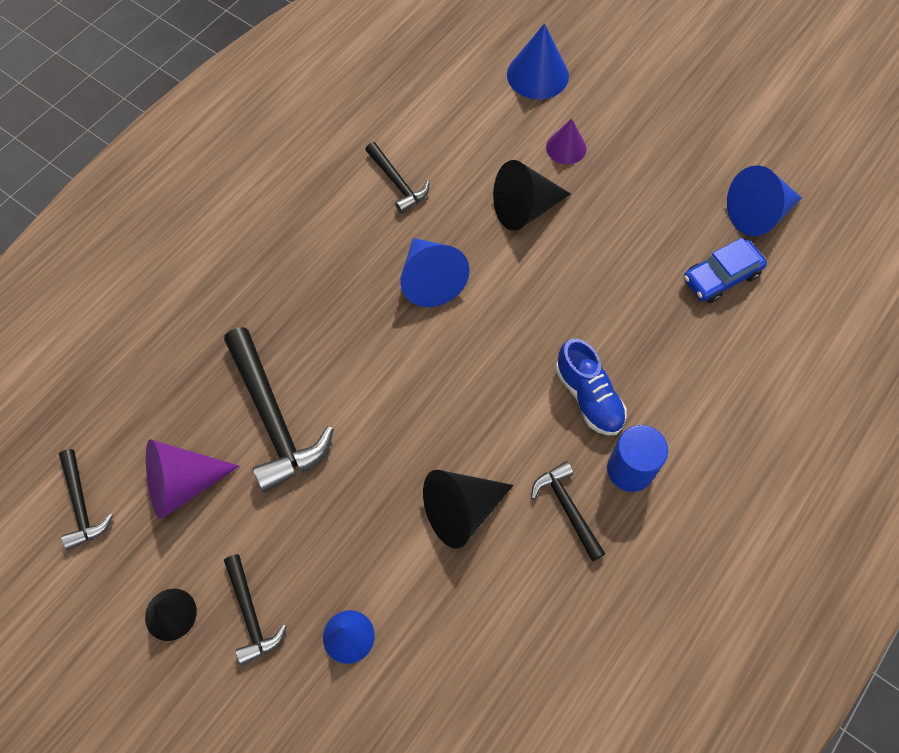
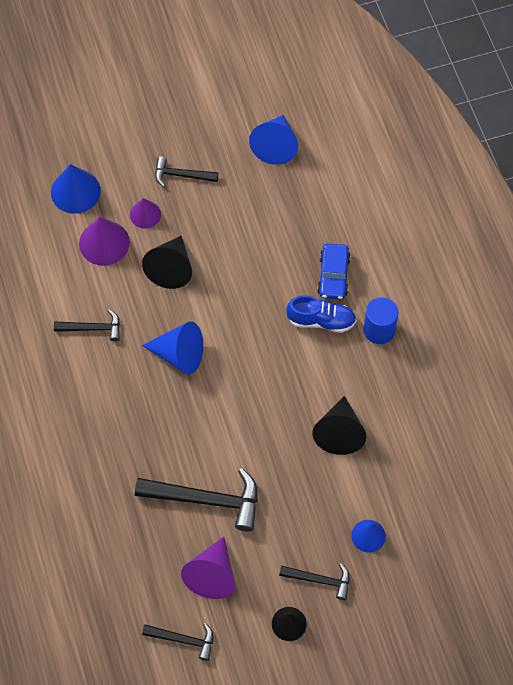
camera: 55 degrees left, 0 degrees up
black hammer [531,461,605,561] -> black hammer moved to [155,156,218,187]
blue car [684,238,767,303] -> blue car moved to [317,243,351,299]
none -> purple cone [79,217,130,266]

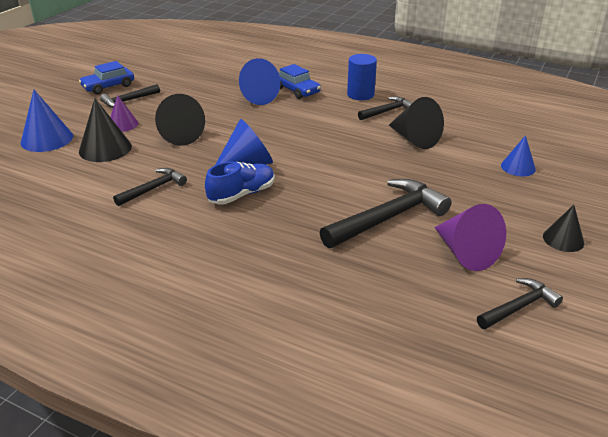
camera: 45 degrees left, 30 degrees down
purple cone [79,217,130,266] -> black cone [79,98,132,162]
blue cone [249,115,298,165] -> blue cone moved to [239,58,280,105]
black hammer [279,563,350,600] -> black hammer moved to [358,96,413,120]
blue shoe [286,295,356,333] -> blue shoe moved to [205,162,275,205]
none -> blue car [79,61,134,95]

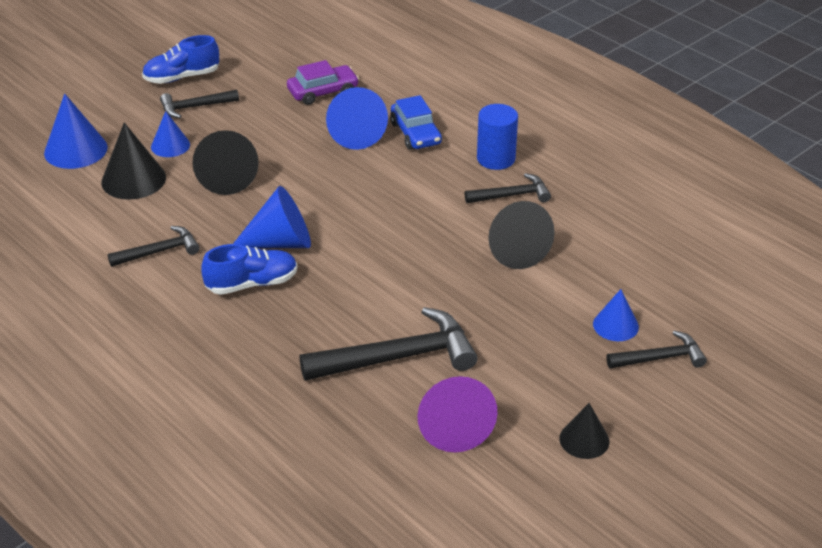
camera: 20 degrees right, 5 degrees up
blue car [79,61,134,95] -> blue shoe [142,35,219,84]
purple cone [111,95,138,132] -> blue cone [151,111,190,157]
black hammer [477,278,563,329] -> black hammer moved to [606,330,707,369]
none -> purple car [287,60,359,105]

